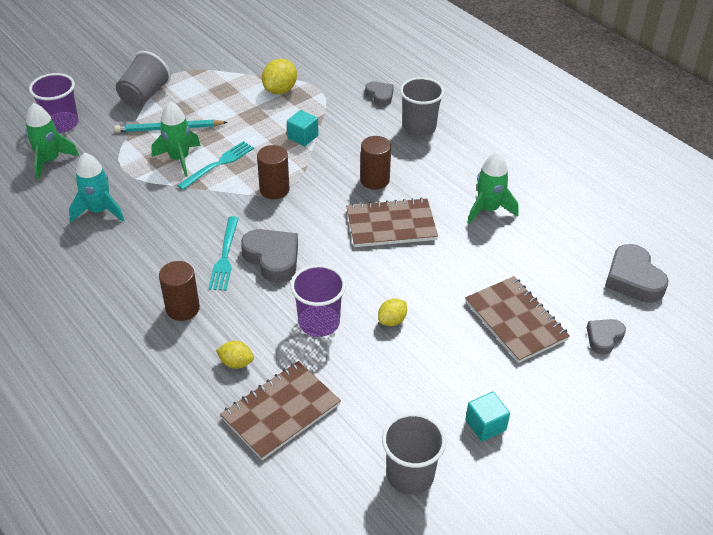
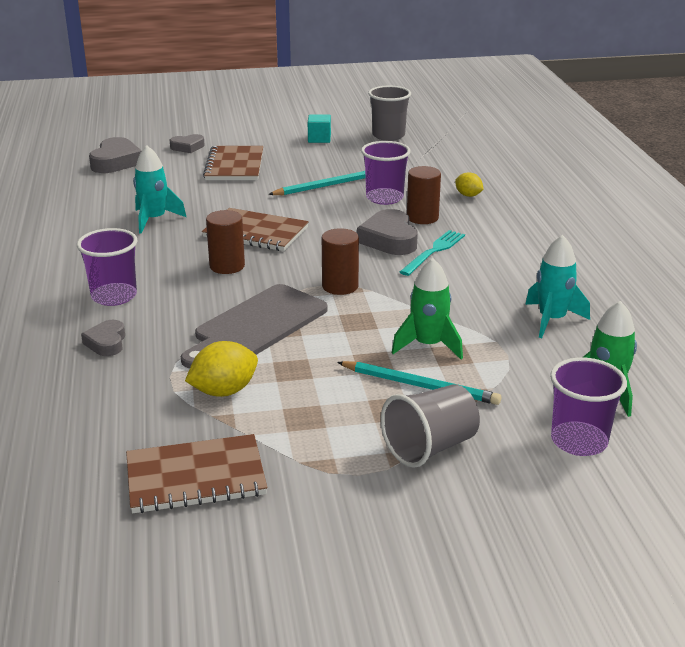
camera: 150 degrees left, 15 degrees down
brown cylinder [159,261,200,321] -> brown cylinder moved to [407,166,441,224]
turquoise fork [177,141,254,190] -> none
brown notebook [220,361,341,460] -> brown notebook moved to [126,434,267,513]
turquoise cube [287,110,318,146] -> grey cutting board [181,284,328,369]
yellow lemon [378,298,407,326] -> turquoise pencil [268,171,366,195]
grey cup [400,77,445,137] -> purple cup [77,228,138,306]
green rocket [468,152,518,224] -> turquoise rocket [133,146,186,234]

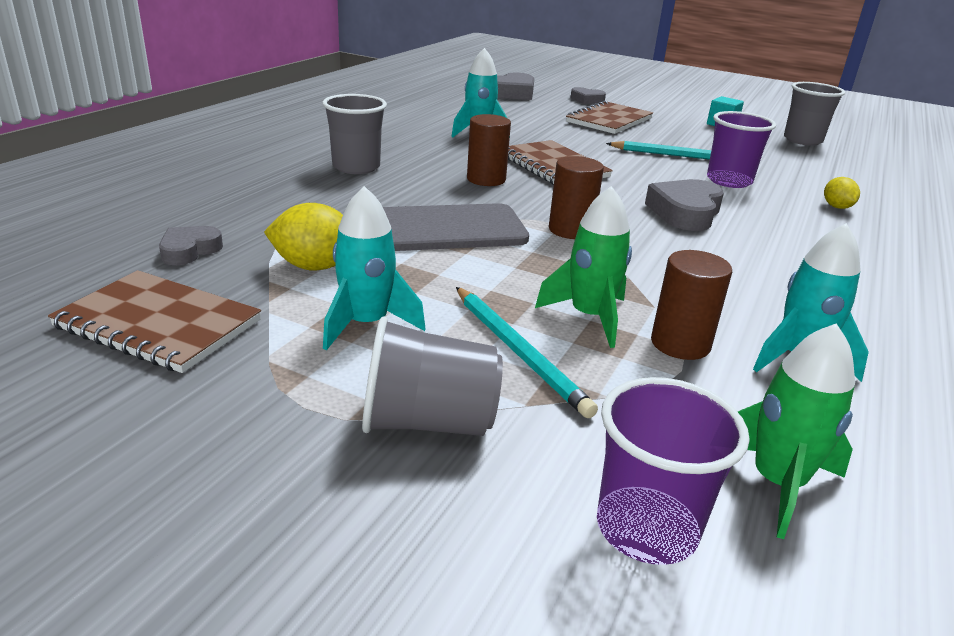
camera: 35 degrees right, 0 degrees up
purple cup [77,228,138,306] -> grey cup [322,94,387,174]
grey heart [81,320,125,356] -> grey heart moved to [159,226,223,265]
turquoise fork [400,230,465,276] -> none
brown cylinder [407,166,441,224] -> brown cylinder moved to [651,250,732,360]
none -> turquoise rocket [323,186,426,350]

